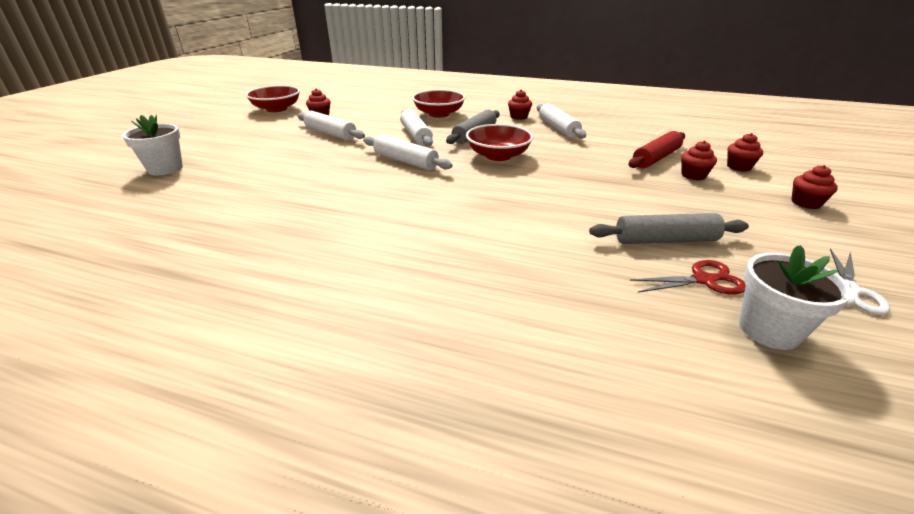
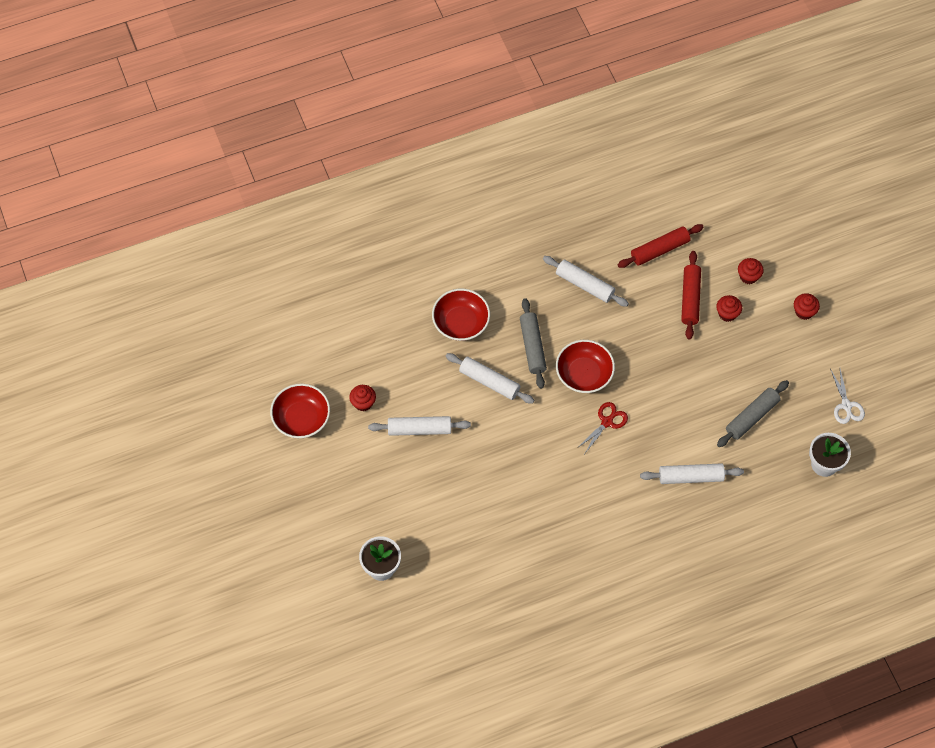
camera: 40 degrees left, 30 degrees up
white rolling pin [363,135,453,170] -> white rolling pin moved to [640,463,744,484]
red cupcake [508,90,532,120] -> none
red scissors [630,260,746,294] -> red scissors moved to [576,402,628,453]
none -> red rolling pin [618,224,704,268]

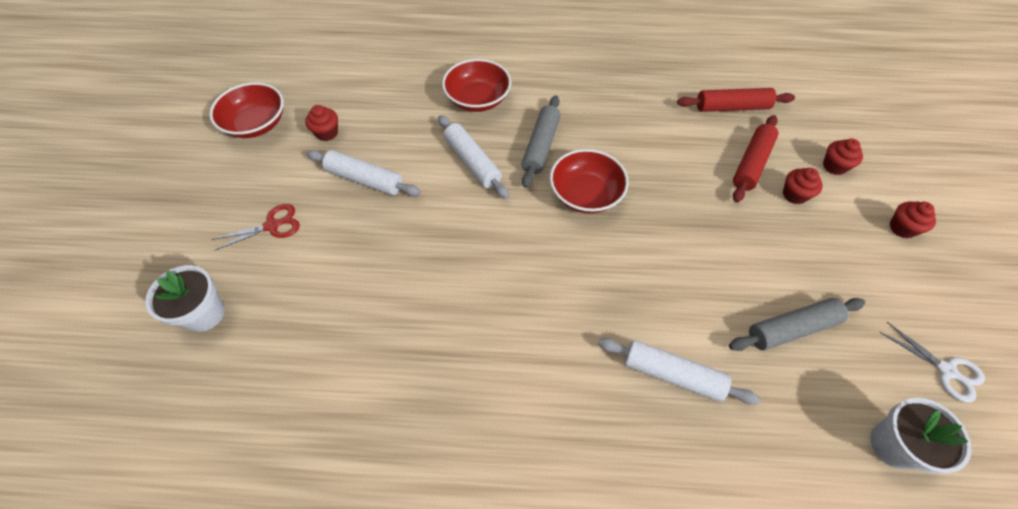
camera: 25 degrees right, 5 degrees down
white rolling pin [543,256,629,307] -> none
red scissors [576,402,628,453] -> red scissors moved to [212,204,300,250]
white scissors [830,369,865,424] -> white scissors turned 60 degrees counterclockwise [880,322,985,403]

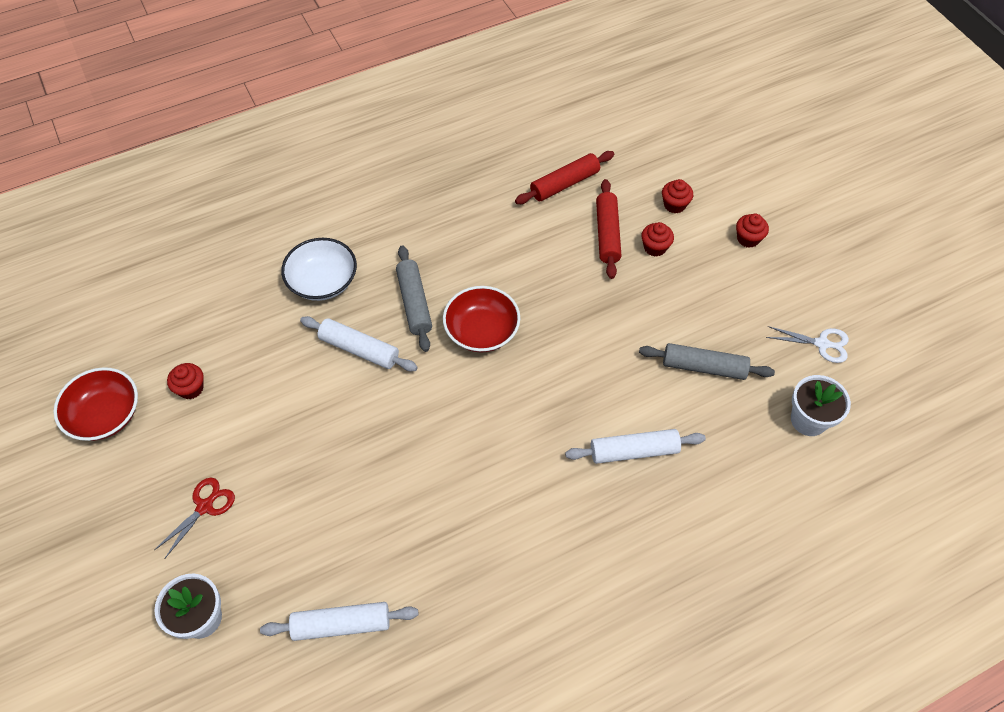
camera: 30 degrees left, 0 degrees up
white rolling pin [307,150,421,196] -> white rolling pin moved to [260,602,419,641]
red bowl [442,59,511,112] -> white bowl [281,238,357,301]
grey rolling pin [729,298,865,351] -> grey rolling pin turned 60 degrees clockwise [639,343,775,380]

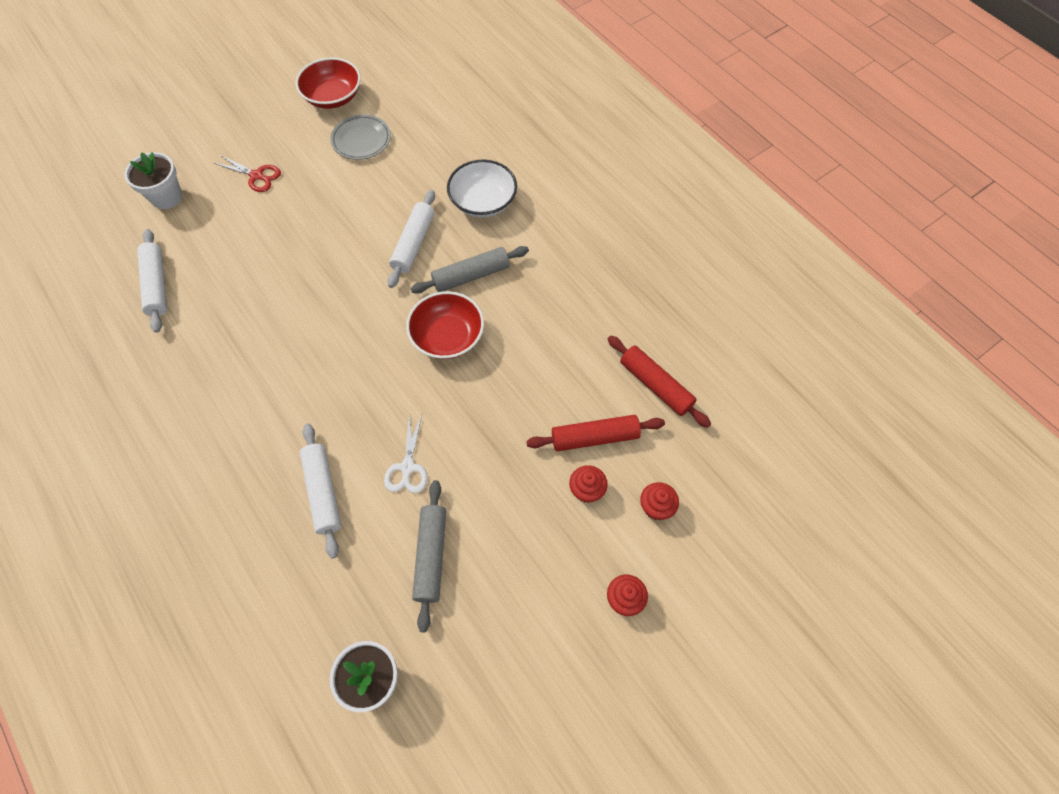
camera: 80 degrees right, 5 degrees up
red cupcake [167,363,204,399] -> grey plate [330,114,391,160]
white scissors [766,326,849,363] -> white scissors moved to [384,414,427,493]

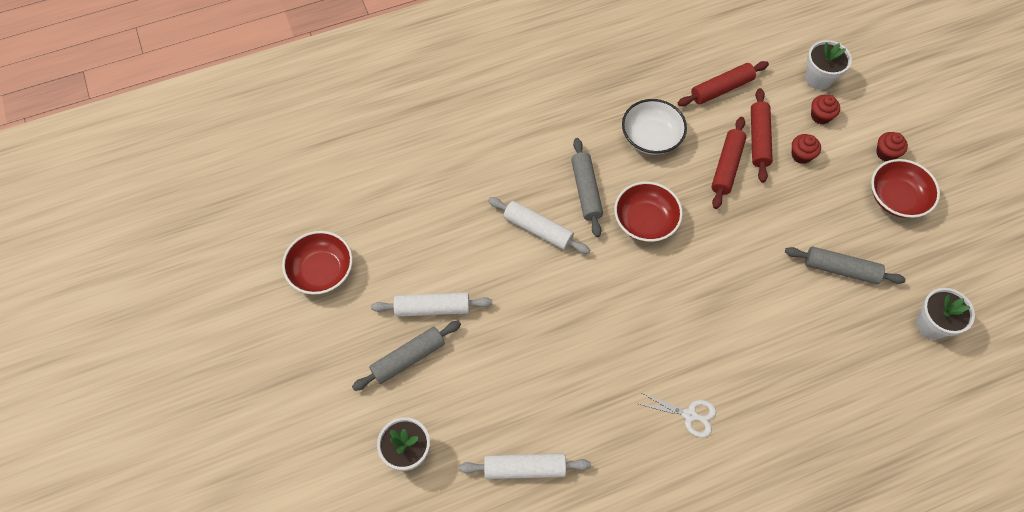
camera: 75 degrees left, 0 degrees up
red scissors [214,155,281,192] -> grey rolling pin [352,321,461,391]
white rolling pin [300,424,341,559] -> white rolling pin moved to [371,293,492,317]
grey plate [330,114,391,160] -> none
white scissors [384,414,427,493] -> white scissors moved to [639,392,716,438]
white bowl [447,159,517,218] -> white bowl moved to [622,99,687,155]
none -> red rolling pin [711,117,746,209]
none -> white flower pot [805,40,852,90]
none -> red bowl [871,159,940,218]

